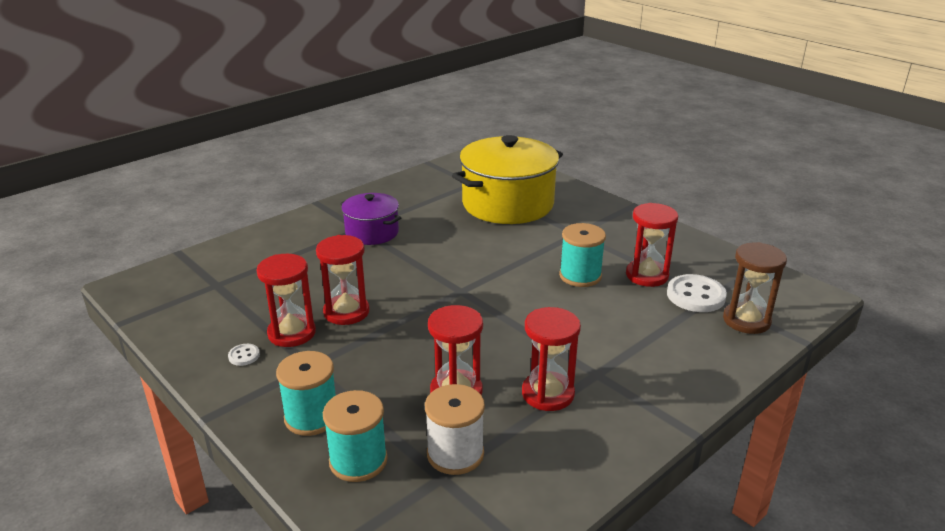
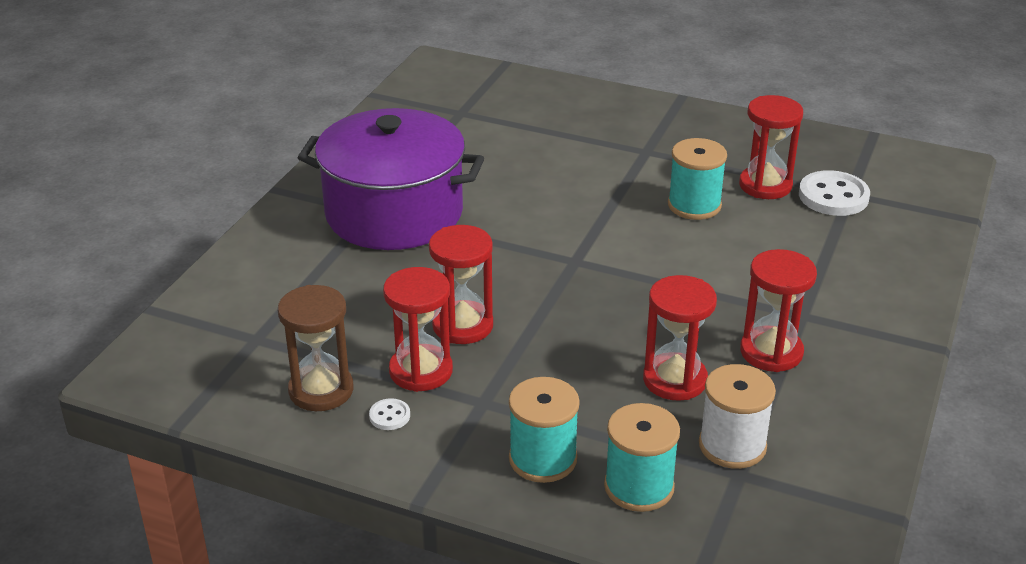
camera: 25 degrees left, 5 degrees up
purple pot [340,193,402,245] -> purple pot [297,108,484,250], size x1.84
yellow pot [452,135,563,224] -> none
brown hourglass [723,242,787,334] -> brown hourglass moved to [278,285,353,411]

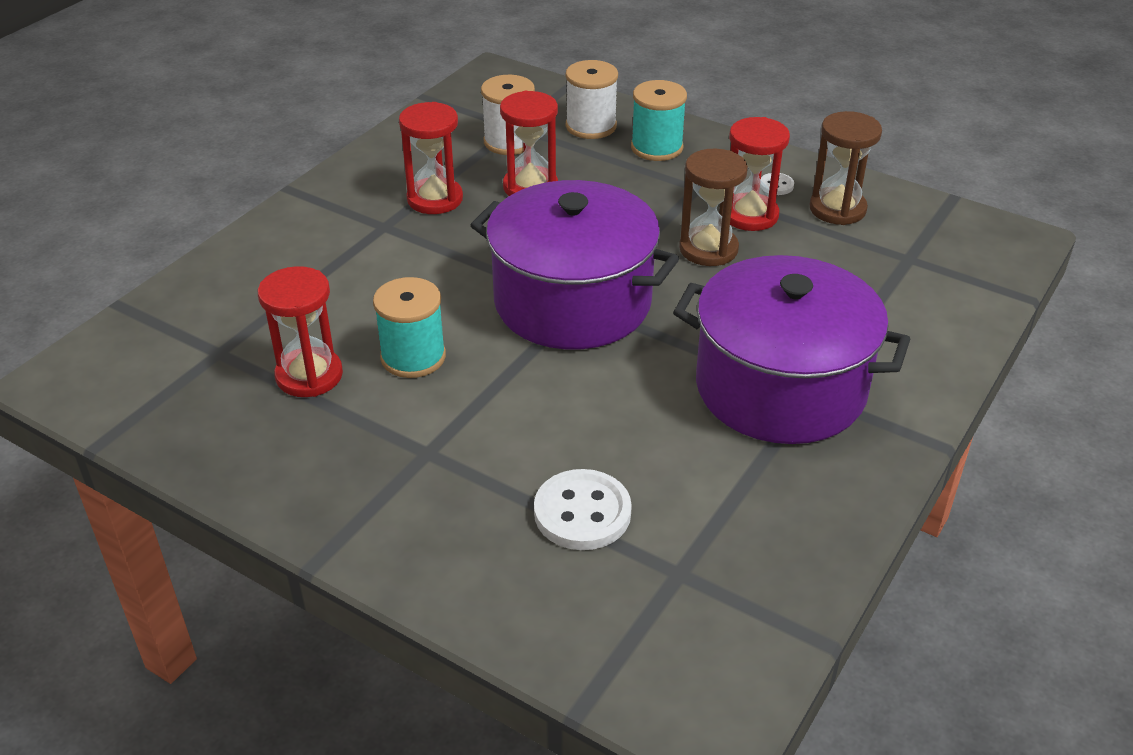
camera: 170 degrees left, 5 degrees up
red hourglass [429,225,493,344] -> brown hourglass [679,149,748,266]
turquoise spool [604,403,680,512] -> white spool [566,60,618,139]
white button [799,170,870,216] -> white button moved to [534,469,632,550]
none -> purple pot [471,180,679,349]

